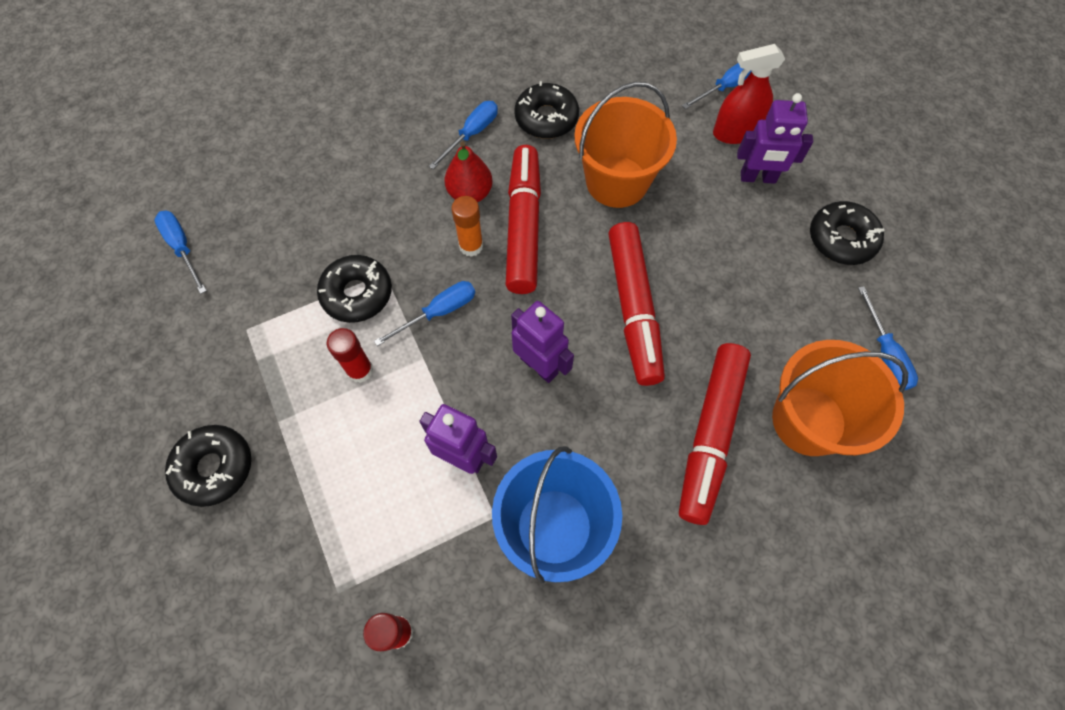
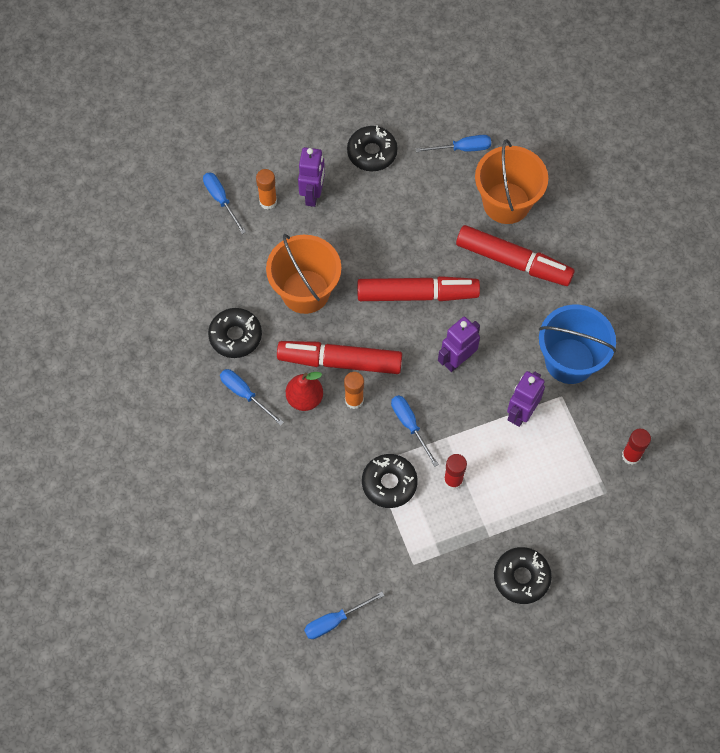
camera: 85 degrees left, 0 degrees up
red spray bottle [713,44,785,144] -> orange glue stick [256,169,277,210]

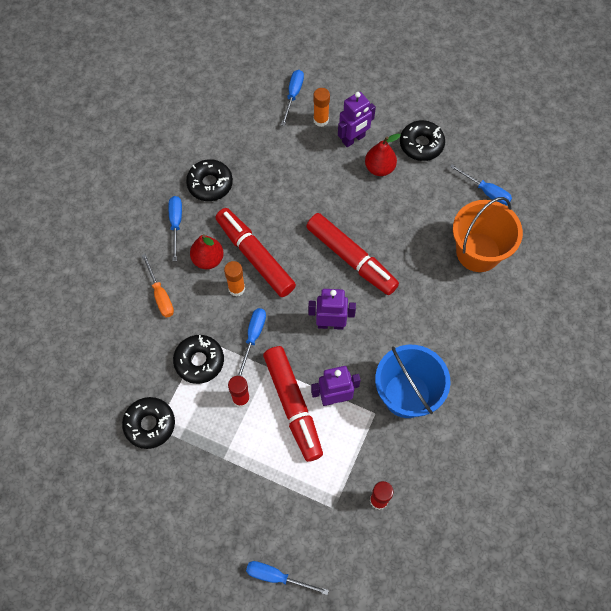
camera: 45 degrees right, 0 degrees up
orange bucket [266,234,341,314] -> none
blue screwdriver [304,592,385,639] -> blue screwdriver moved to [246,561,329,595]
red marker [456,225,575,286] -> red marker moved to [263,346,323,462]
black donut [494,547,552,604] -> black donut moved to [122,397,175,449]
none -> orange screwdriver [142,254,174,317]
none -> red pear [365,134,401,176]

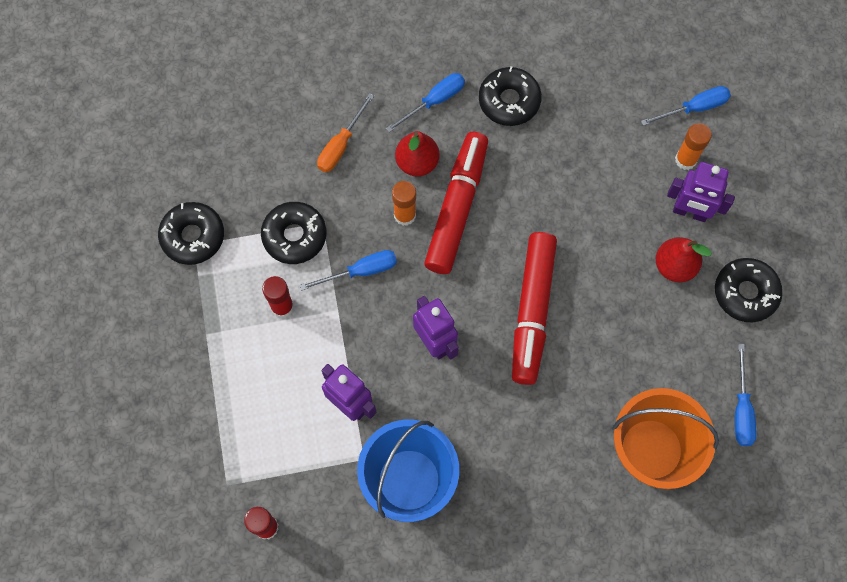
camera: 55 degrees right, 5 degrees up
blue screwdriver [246,561,329,595] -> none
red marker [263,346,323,462] -> none

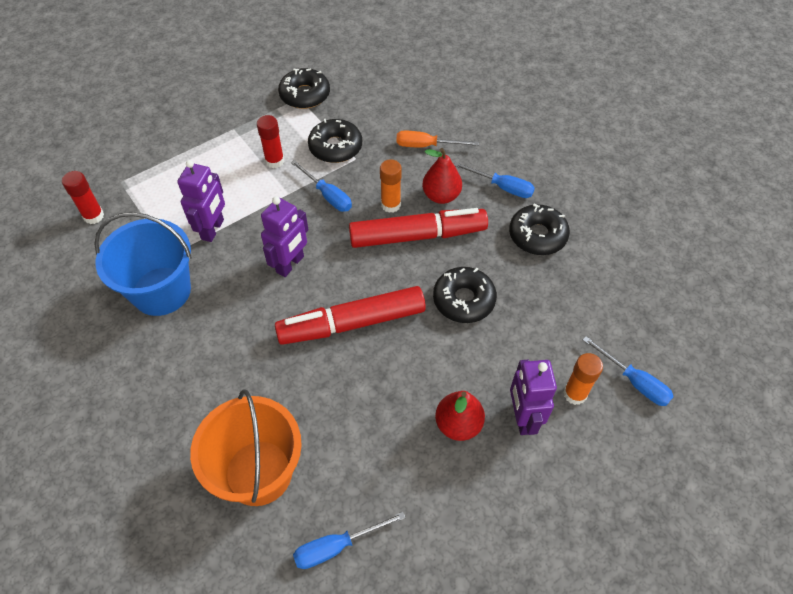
camera: 65 degrees right, 15 degrees down
black donut [715,258,783,322] -> black donut moved to [433,267,497,323]

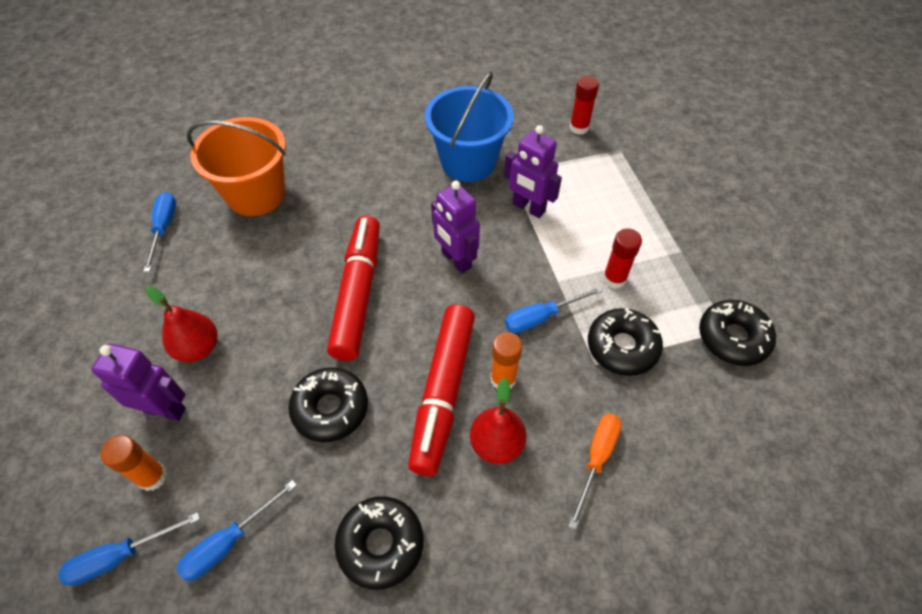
camera: 110 degrees right, 0 degrees up
blue screwdriver [454,162,535,198] -> blue screwdriver moved to [177,480,297,581]

